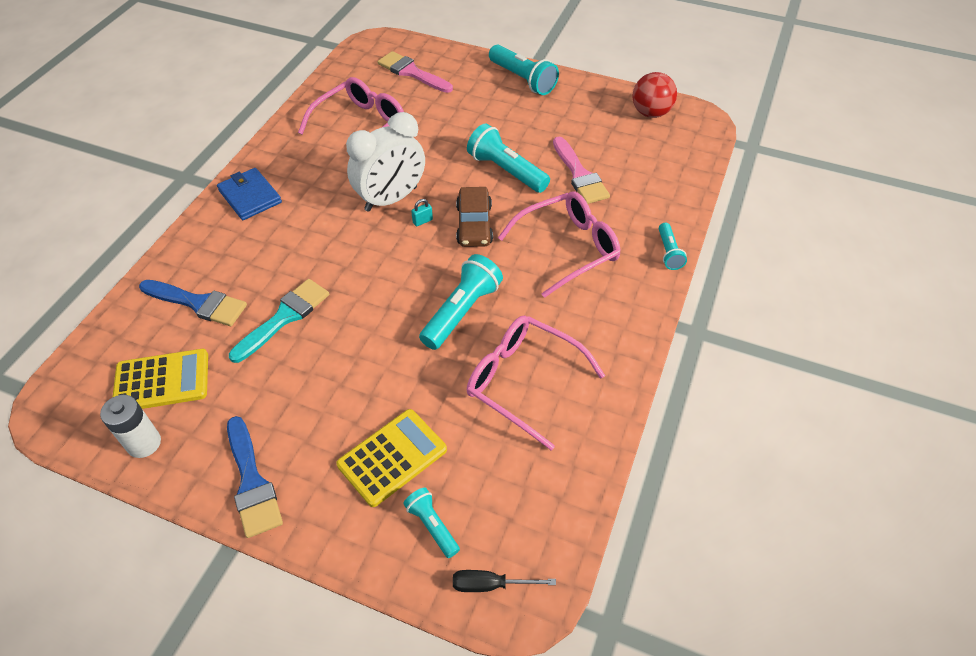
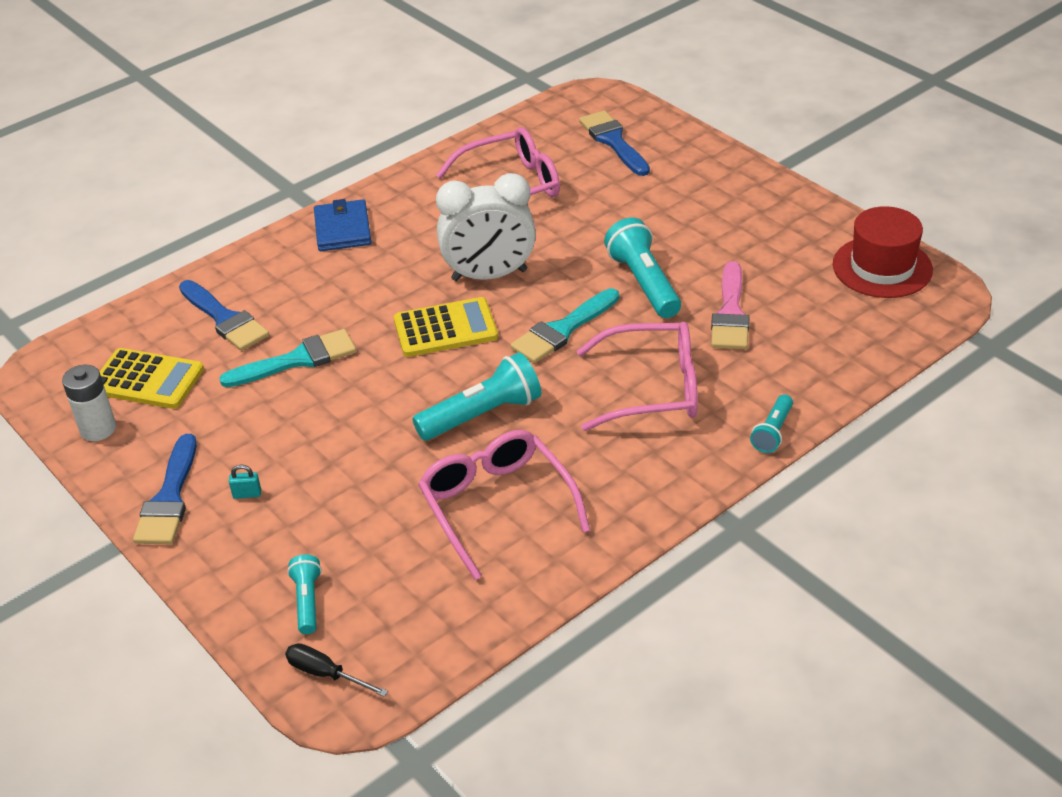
camera: 30 degrees right, 10 degrees down
yellow calculator [336,409,447,507] -> yellow calculator moved to [394,297,498,357]
pink brush [378,51,453,93] -> blue brush [579,110,650,176]
turquoise padlock [411,199,433,226] -> turquoise padlock moved to [229,465,261,499]
brown car [456,187,493,247] -> turquoise brush [510,288,619,363]
turquoise flashlight [489,45,559,95] -> none
red ball [632,72,677,118] -> red hat [833,206,933,298]

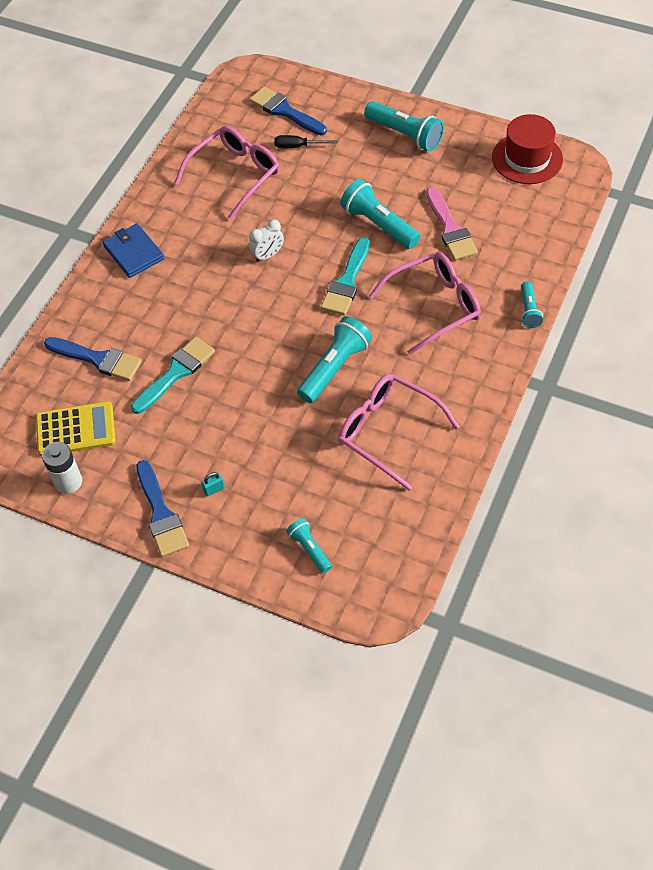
camera: 25 degrees left, 15 degrees up
black screwdriver [285,643,388,697] -> black screwdriver moved to [274,135,338,148]
yellow calculator [394,297,498,357] -> none
white clock [436,173,536,281] -> white clock [249,220,284,262], size x0.49
none -> turquoise flashlight [364,101,444,152]

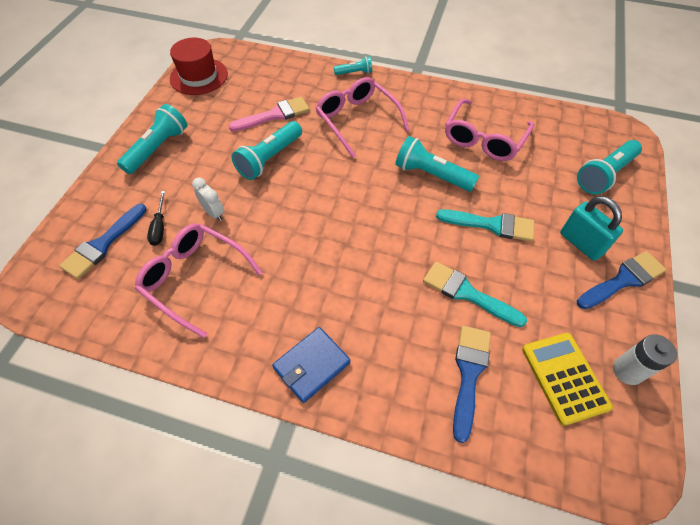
camera: 100 degrees left, 0 degrees up
turquoise padlock [201,472,225,496] -> turquoise padlock [560,196,623,261], size x2.41
white clock [249,220,284,262] -> white clock moved to [192,177,224,221]
turquoise flashlight [286,518,332,573] -> turquoise flashlight [577,140,642,195], size x1.78
turquoise brush [321,237,370,315] -> turquoise brush moved to [436,209,534,242]

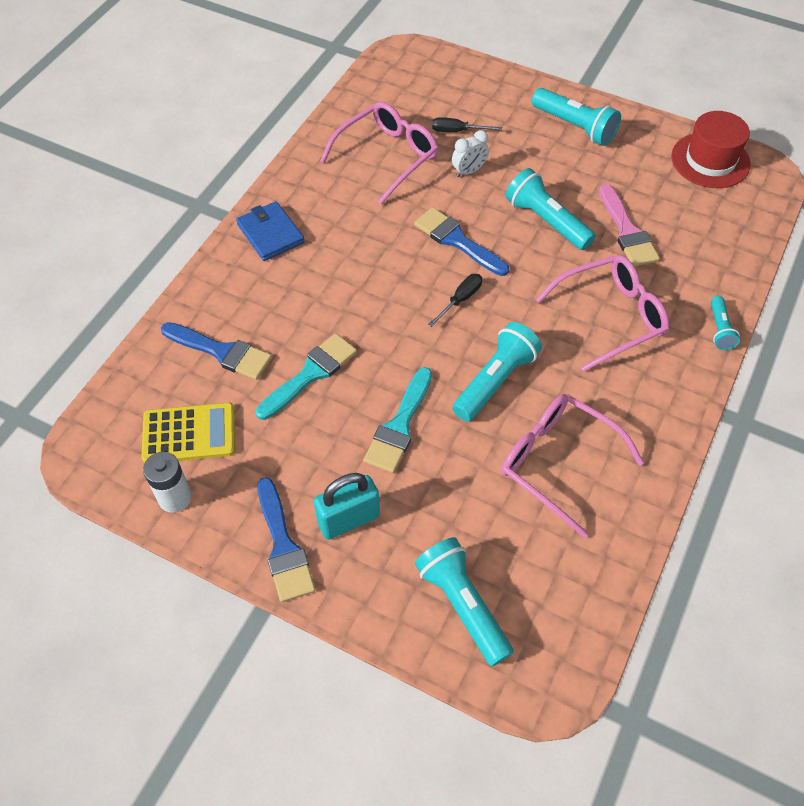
camera: 100 degrees right, 0 degrees up
blue brush [59,204,147,279] -> blue brush moved to [414,207,509,276]
none -> black screwdriver [428,274,482,327]

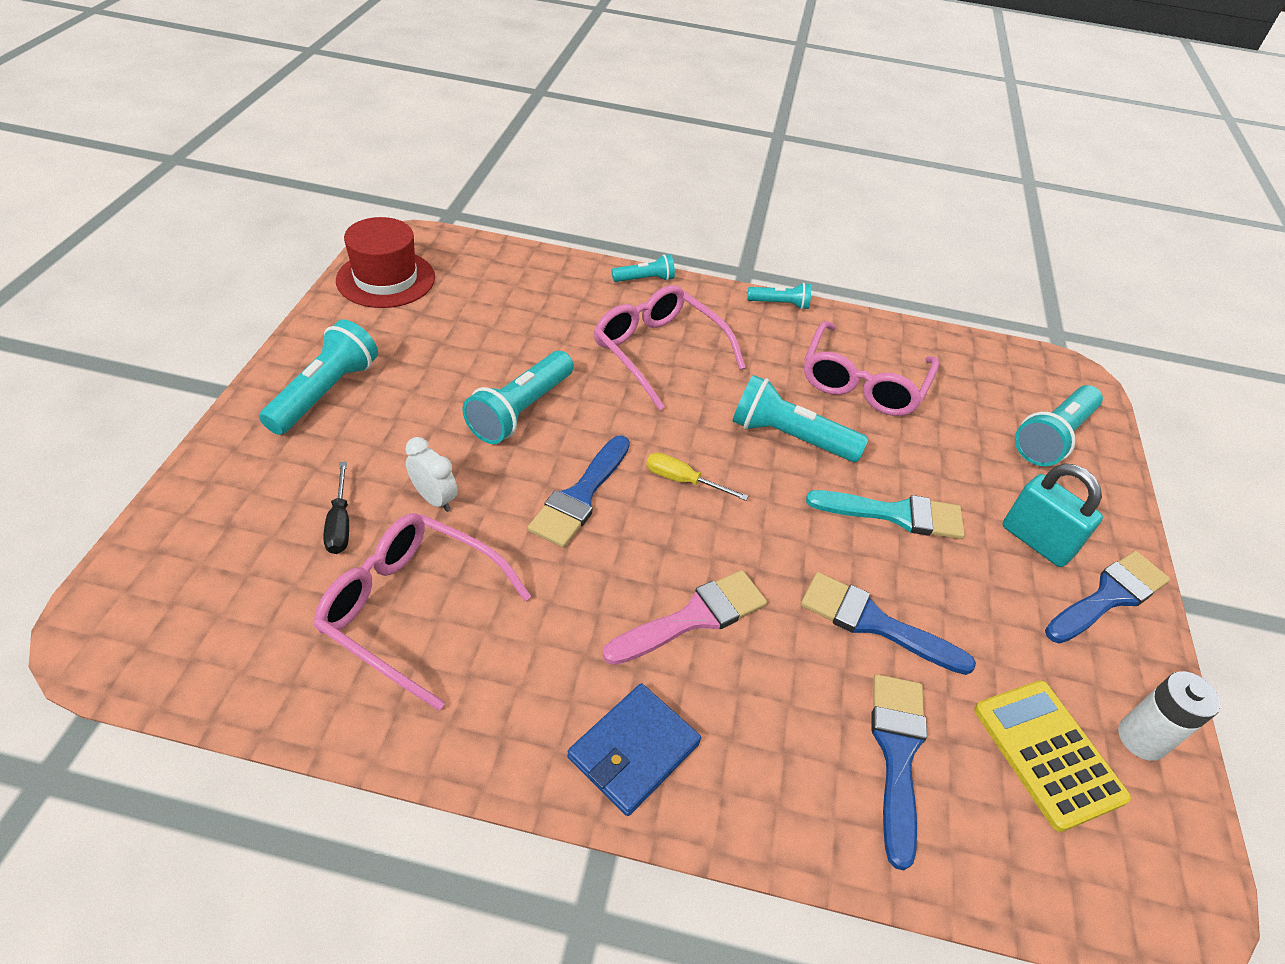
camera: 110 degrees left, 10 degrees down
turquoise brush [256,333,357,420] -> blue brush [801,572,976,675]
black screwdriver [428,274,482,327] -> yellow screwdriver [646,453,748,501]
pink brush [599,184,660,267] -> pink brush moved to [603,570,767,665]
none -> turquoise flashlight [748,283,811,310]

